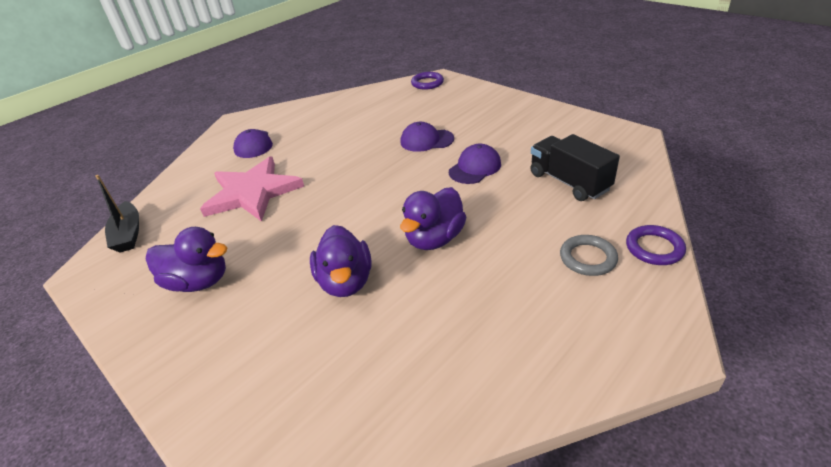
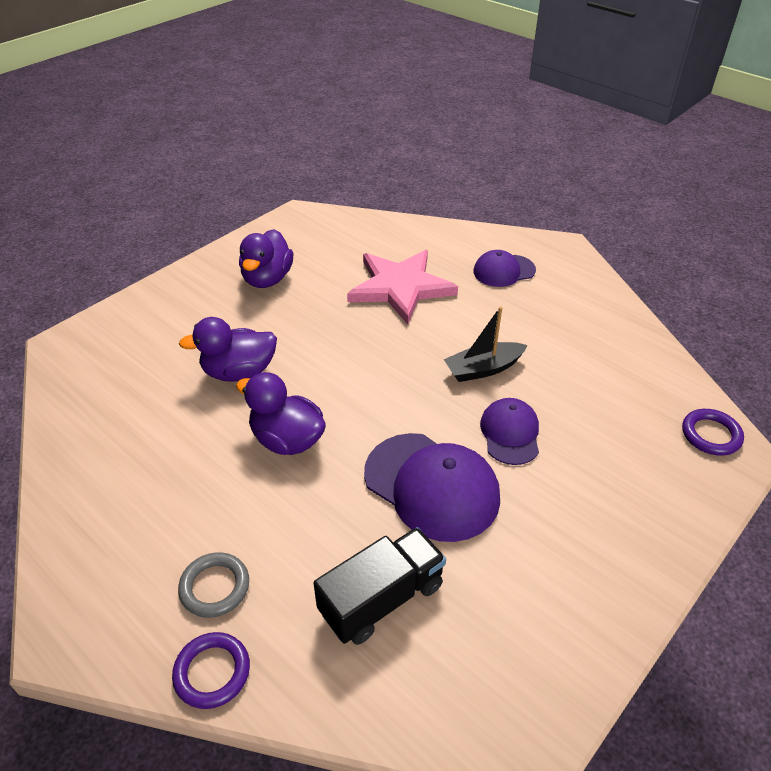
camera: 85 degrees right, 5 degrees up
black boat [95,175,139,253] -> black boat moved to [443,307,528,382]
purple cap [449,144,501,184] -> purple cap [364,433,500,542], size x1.69

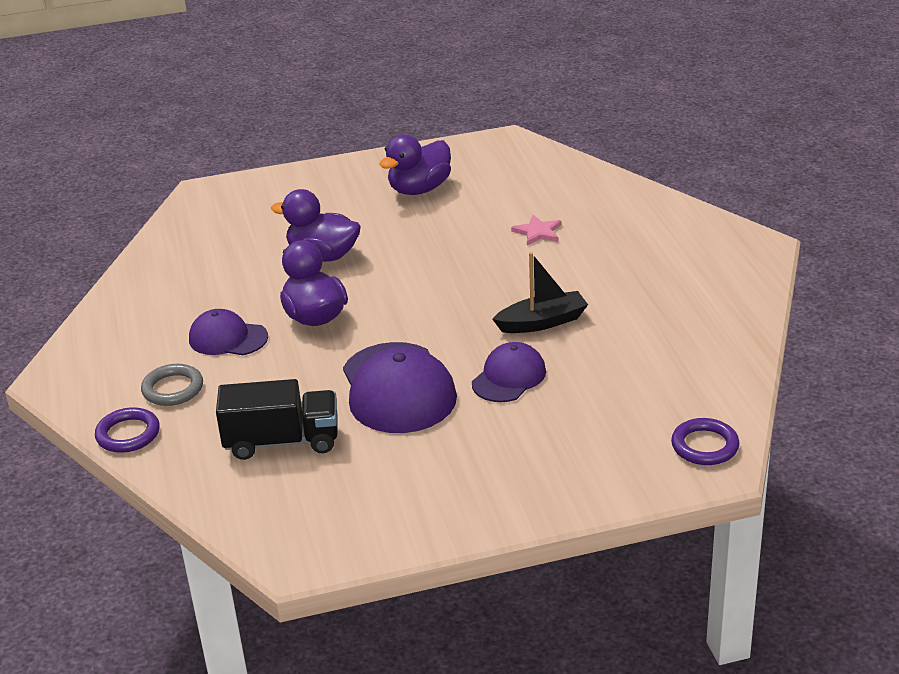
camera: 35 degrees right, 10 degrees down
pink star [347,250,458,324] -> pink star [511,215,562,246], size x0.41
black boat [443,307,528,382] -> black boat turned 150 degrees clockwise [492,252,588,333]
purple cap [474,250,536,287] -> purple cap moved to [189,309,268,355]

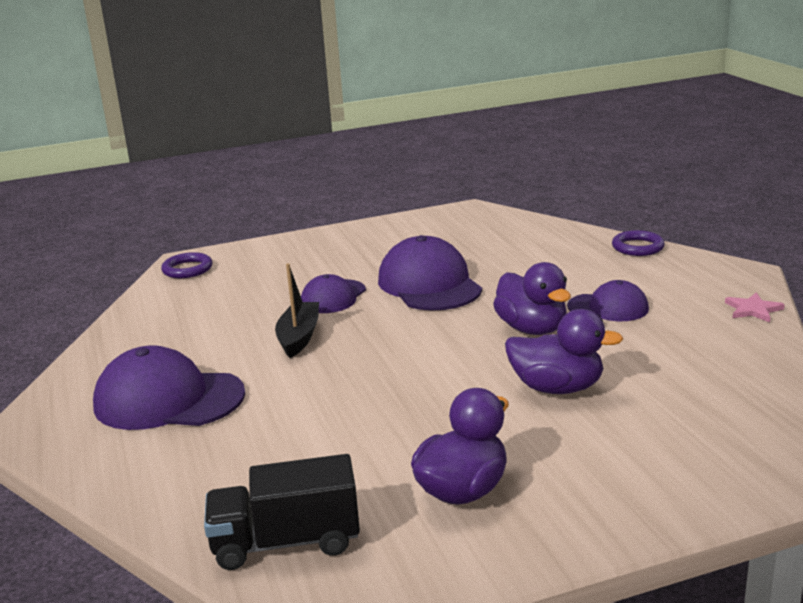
camera: 175 degrees right, 10 degrees down
grey ring [141,364,203,406] -> none
black truck [216,379,338,460] -> black truck moved to [204,454,360,570]
black boat [492,252,588,333] -> black boat turned 120 degrees clockwise [275,263,319,358]
pink star [511,215,562,246] -> pink star moved to [725,292,785,322]
none -> purple cap [93,345,245,430]

